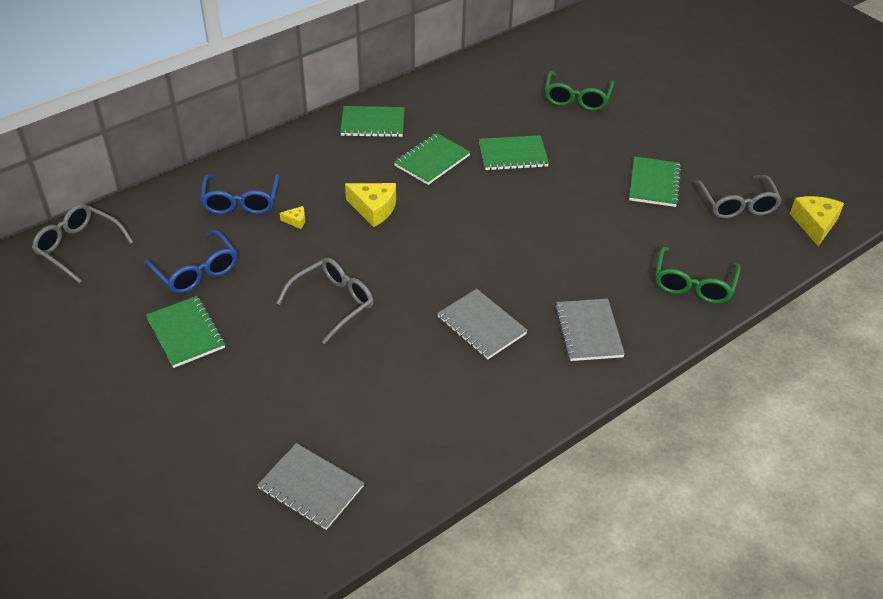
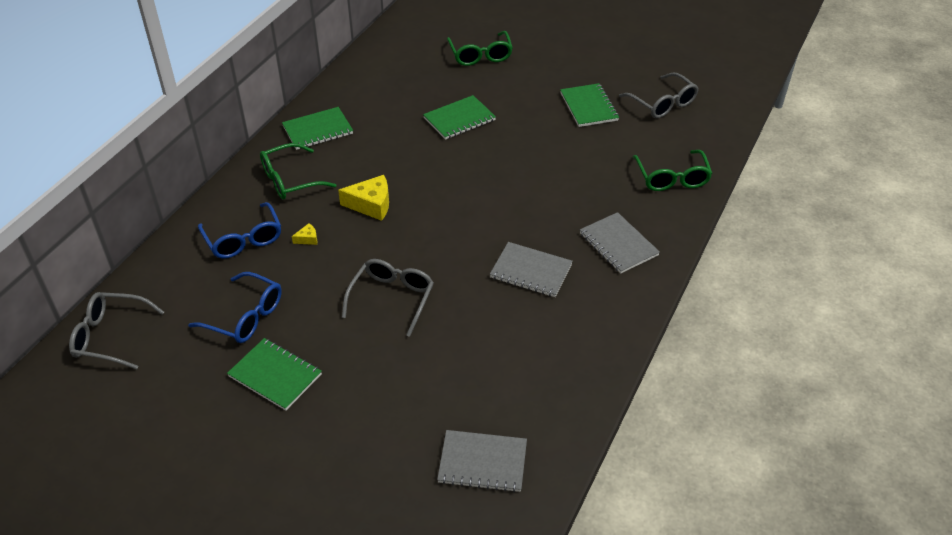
camera: 25 degrees left, 0 degrees up
green notebook [394,133,470,185] -> none
yellow cheese [790,196,844,246] -> none
none -> green glasses [260,143,336,199]

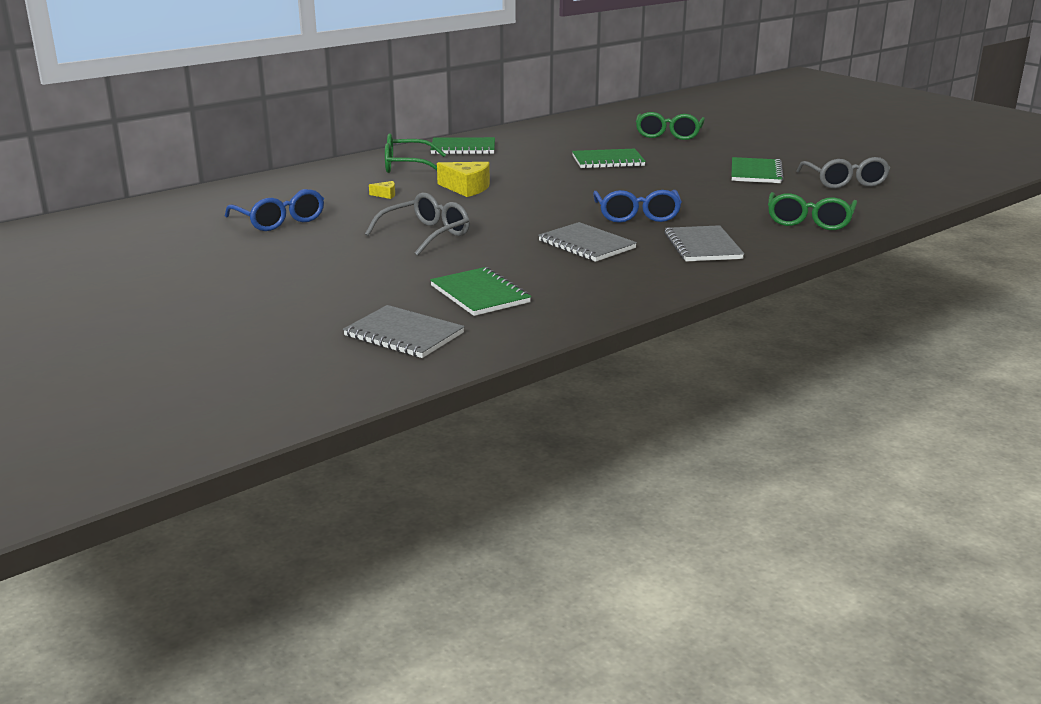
camera: 25 degrees right, 20 degrees down
grey glasses [69,292,164,369] -> none
blue glasses [198,202,281,258] -> blue glasses moved to [593,190,682,223]
green notebook [227,338,322,411] -> green notebook moved to [430,267,531,316]

